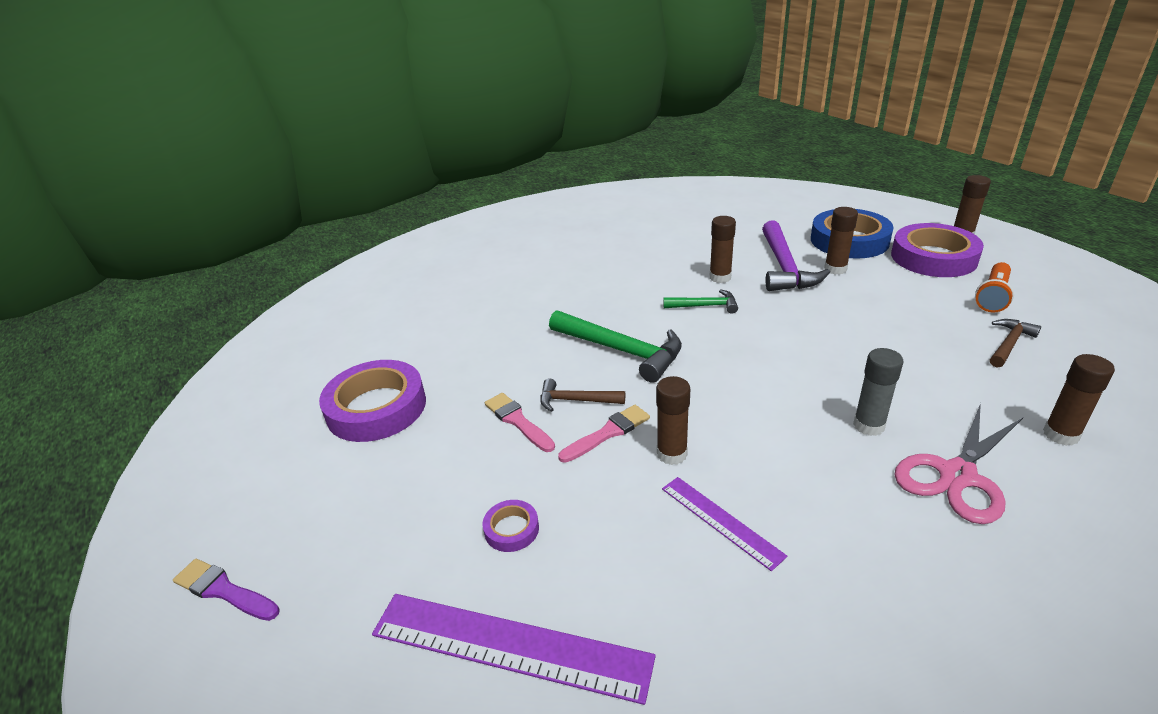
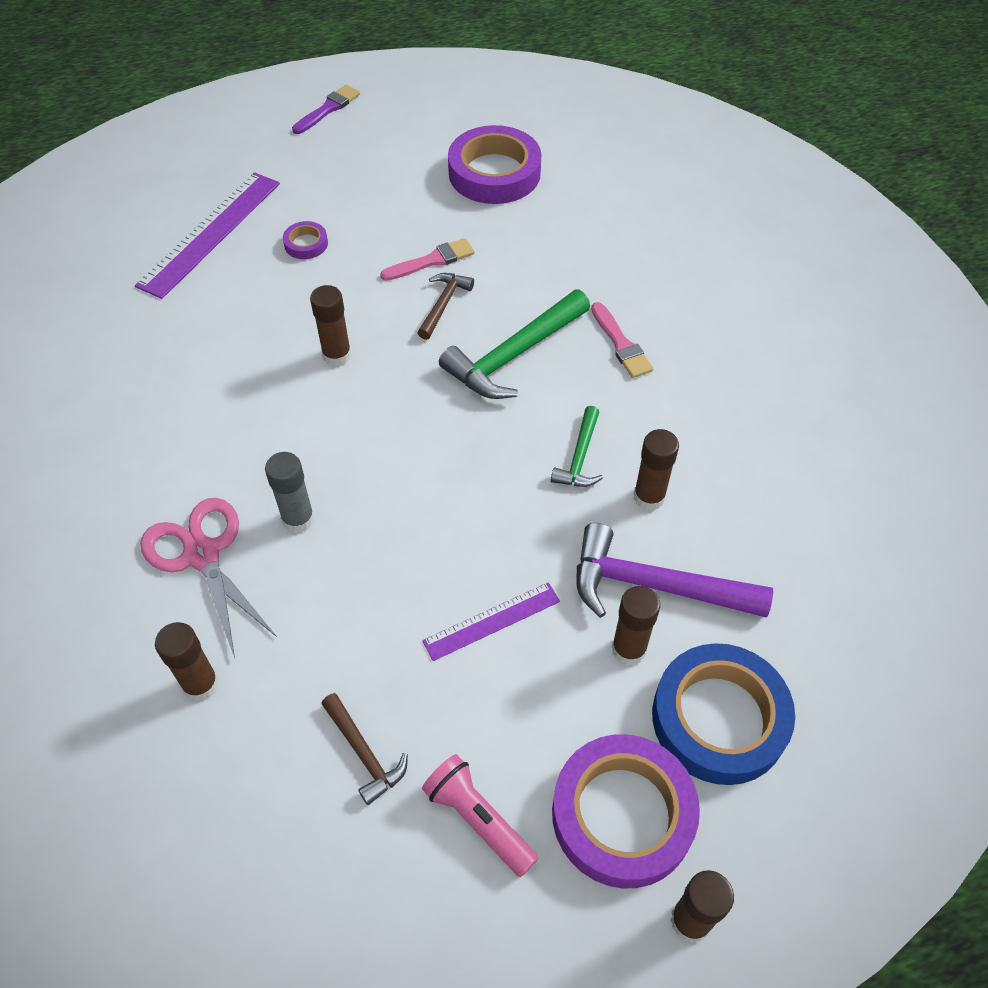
camera: 100 degrees right, 20 degrees up
pink brush [558,405,650,463] -> pink brush moved to [591,302,653,378]
purple ruler [662,477,787,571] -> purple ruler moved to [422,582,560,661]
orange flashlight [975,262,1014,312] -> pink flashlight [422,754,538,877]

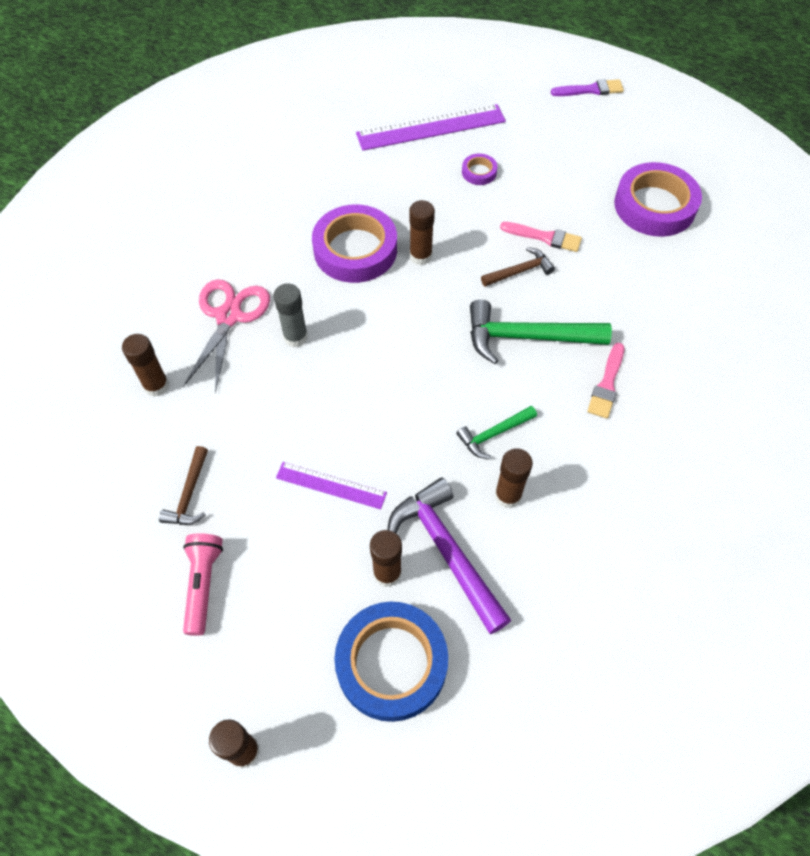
camera: 45 degrees right, 5 degrees up
purple tape [552,734,700,888] -> purple tape moved to [312,205,397,283]

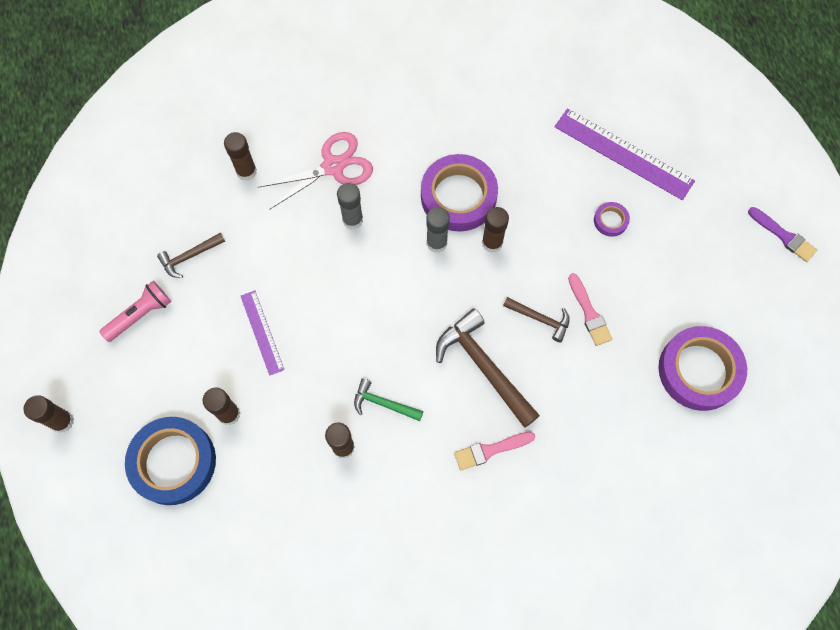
camera: 50 degrees right, 10 degrees up
purple hammer [388,478,511,634] -> none
green hammer [470,299,612,364] -> brown hammer [436,309,540,428]
none -> grey glue stick [426,207,450,253]

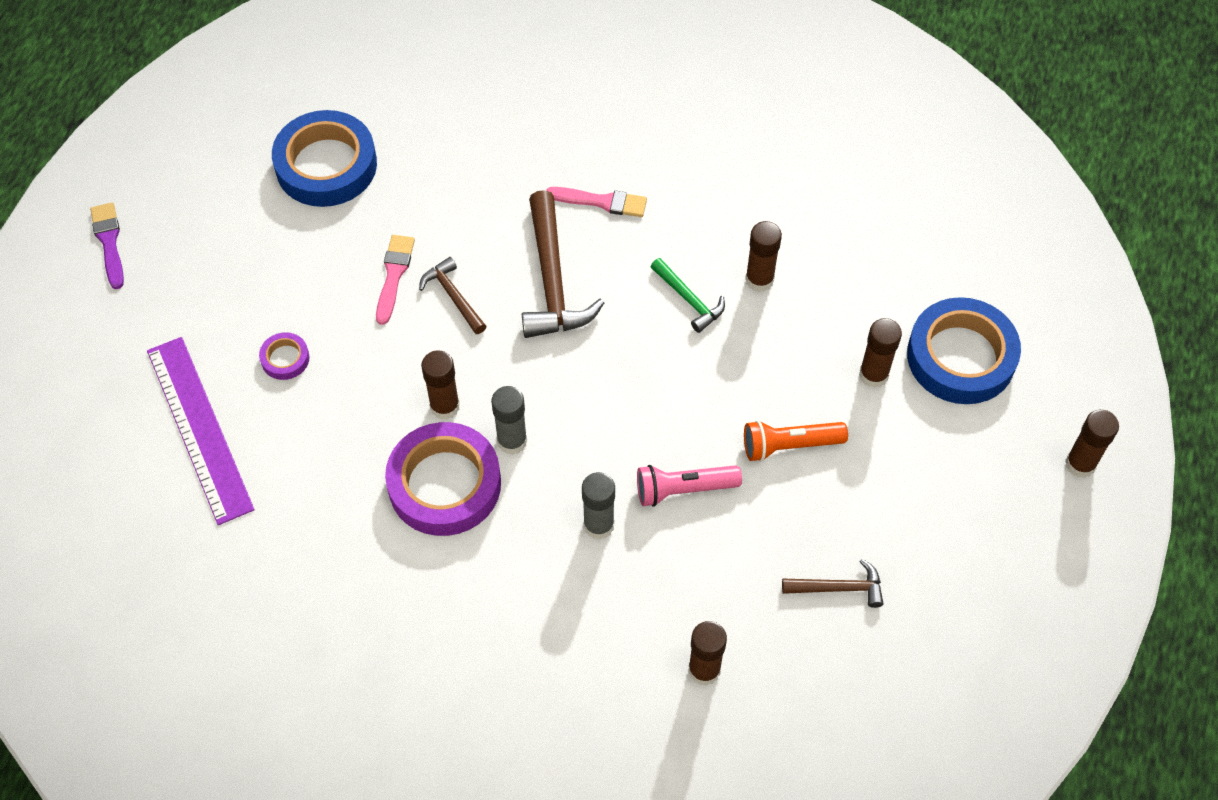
camera: 150 degrees left, 10 degrees down
pink flashlight [99,281,171,342] -> pink flashlight moved to [637,465,742,507]
purple ruler [241,290,284,376] -> orange flashlight [744,420,848,462]
pink scissors [258,132,373,210] -> none
purple tape [659,326,747,411] -> blue tape [272,110,377,207]

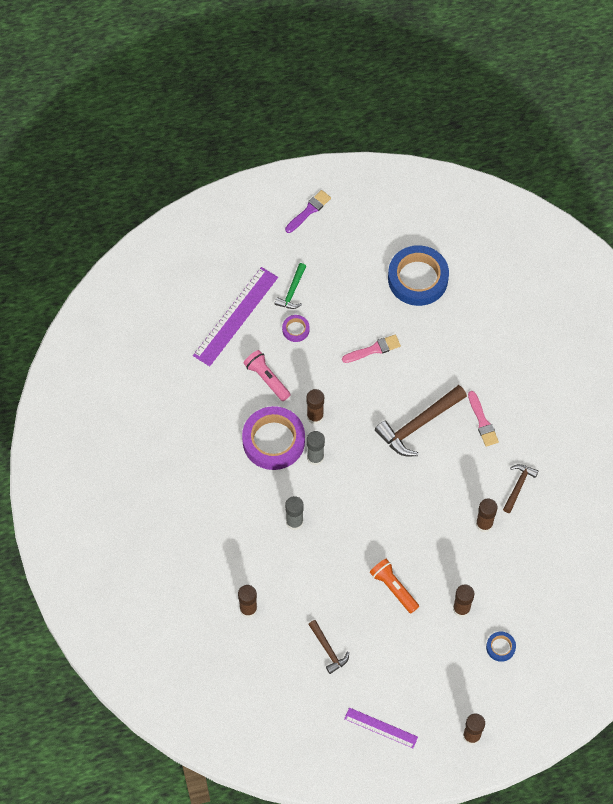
camera: 60 degrees right, 5 degrees up
brown hammer [419,257,486,334] -> brown hammer moved to [503,464,538,513]
pink flashlight [637,465,742,507] -> pink flashlight moved to [244,350,291,401]
green hammer [651,258,725,333] -> green hammer moved to [275,263,306,309]
blue tape [907,297,1021,404] -> blue tape [486,632,516,662], size x0.45
none -> purple ruler [344,708,418,748]

